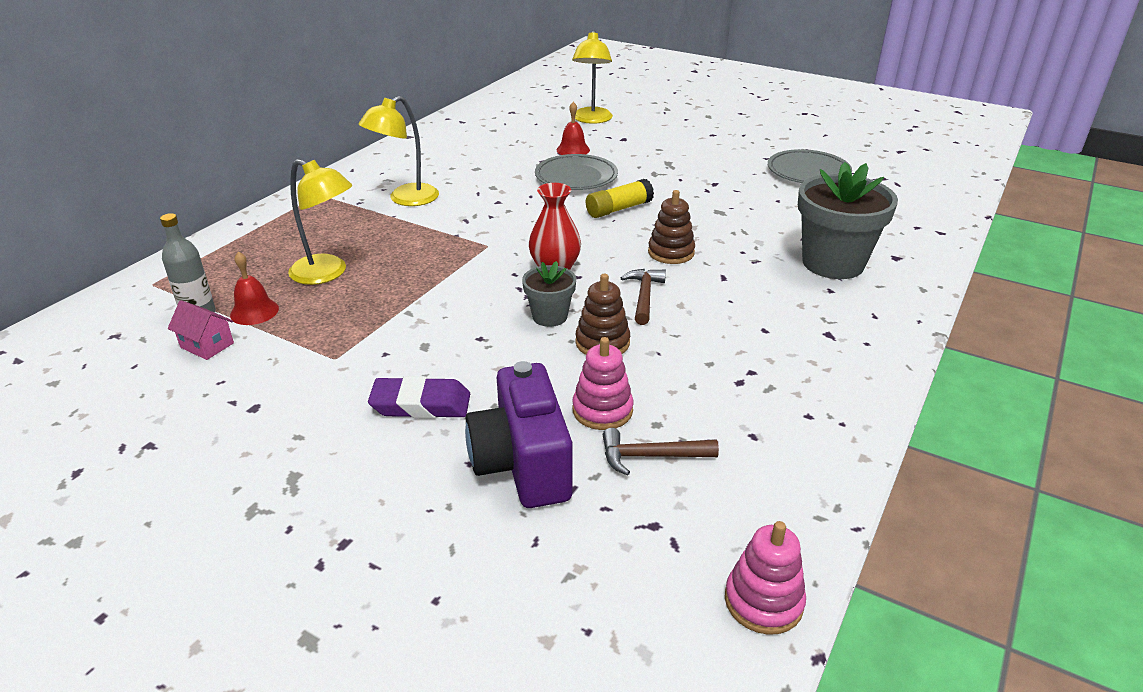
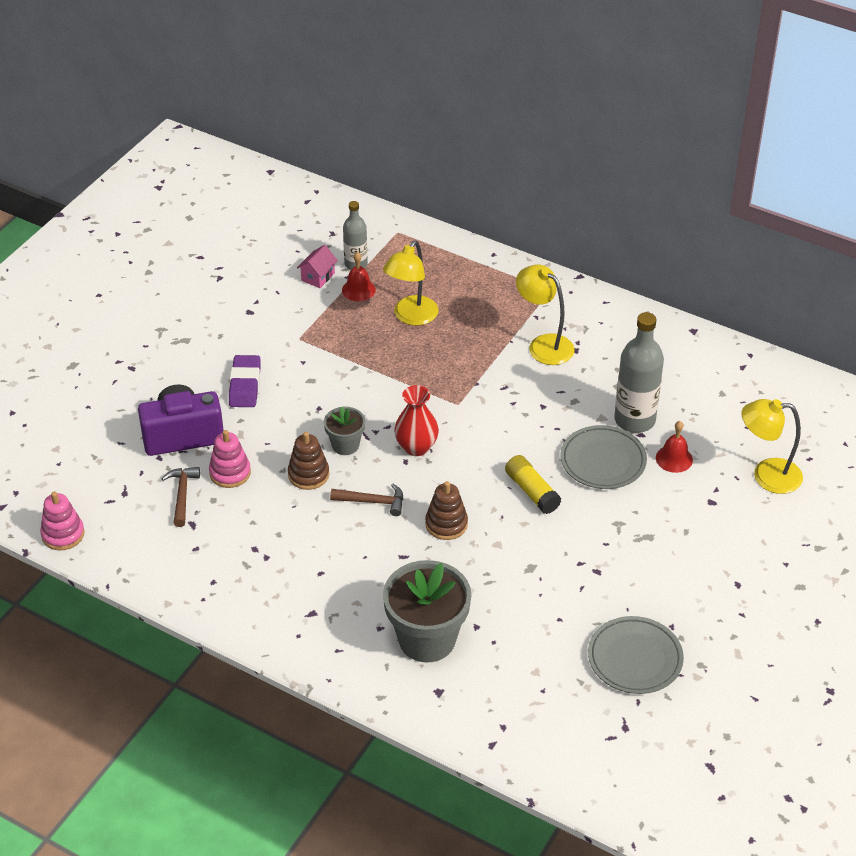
camera: 90 degrees right, 10 degrees up
none -> grey bottle [614,312,664,433]

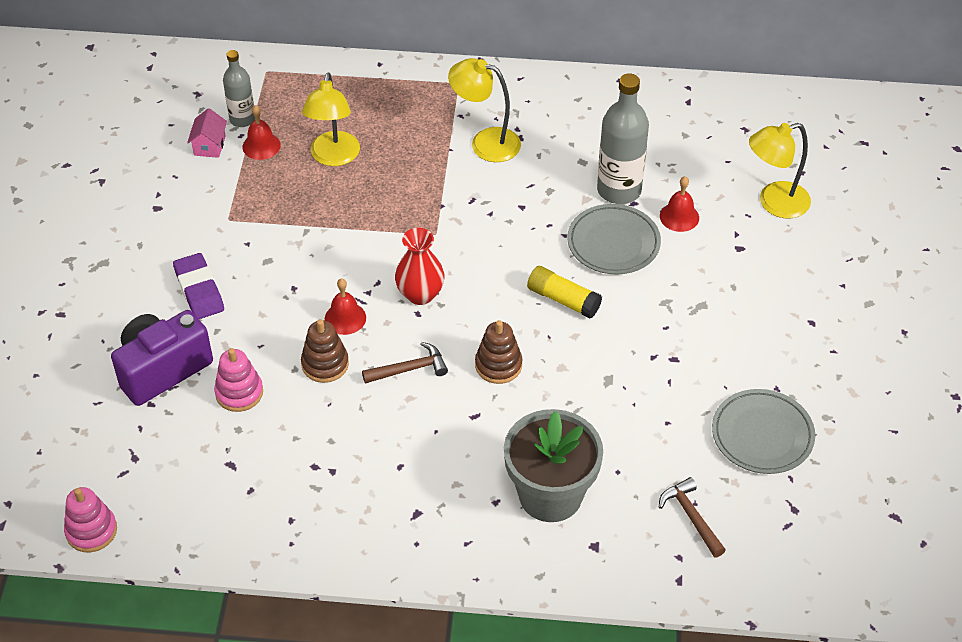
camera: 25 degrees left, 5 degrees up
brown hammer [162,467,200,527] -> brown hammer moved to [659,477,726,557]
grey flower pot [324,406,365,455] -> red bell [325,278,366,335]

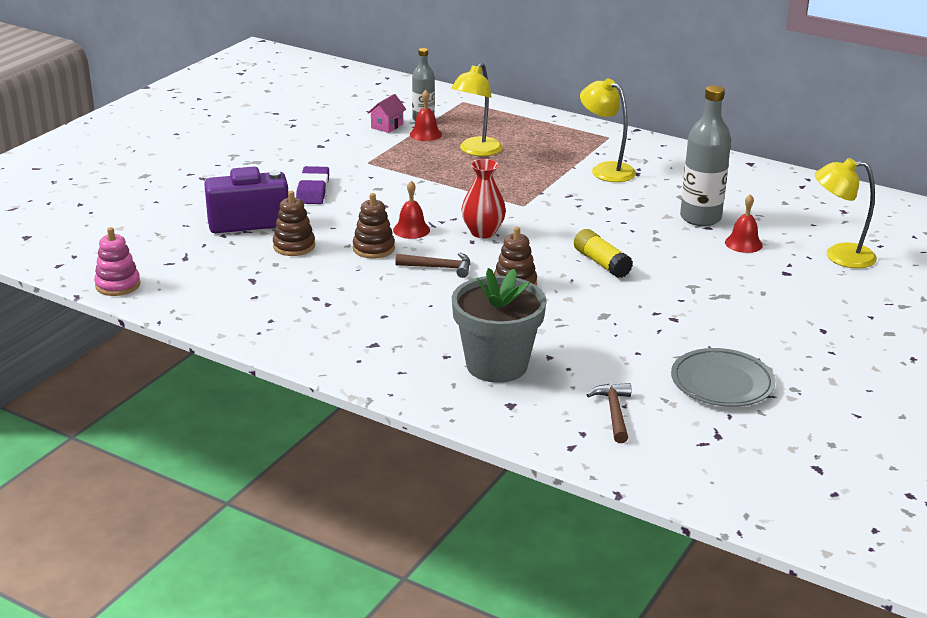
camera: 25 degrees right, 20 degrees down
pink stacking toy [214,348,263,412] -> brown stacking toy [273,191,315,256]
grey plate [567,204,661,275] -> none

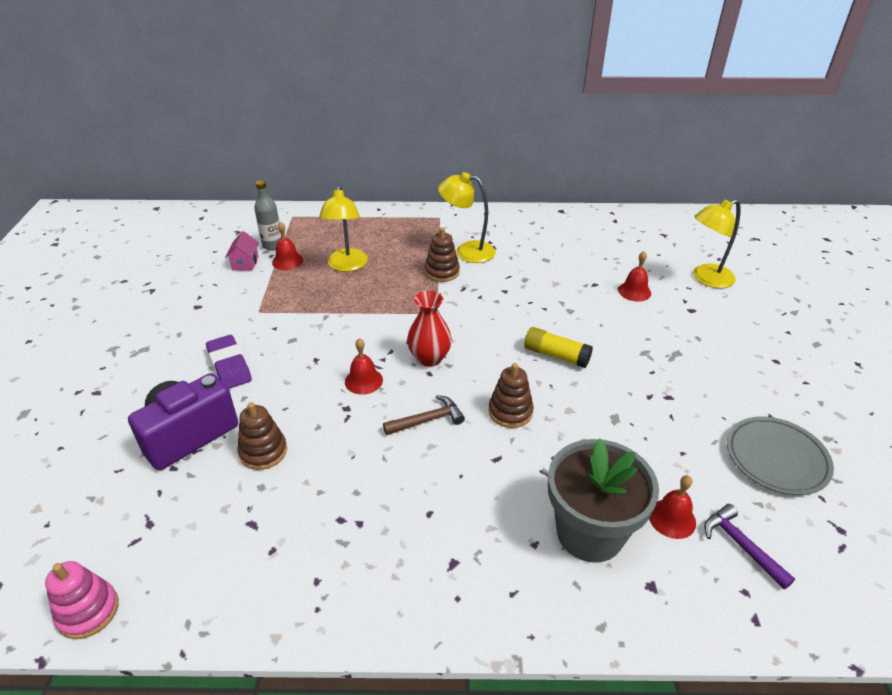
camera: 30 degrees left, 10 degrees up
brown stacking toy [353,193,395,259] -> brown stacking toy moved to [425,227,460,282]
brown hammer [587,383,631,443] -> purple hammer [704,504,795,589]
grey bottle [680,85,731,226] -> none
none -> red bell [649,475,696,539]

